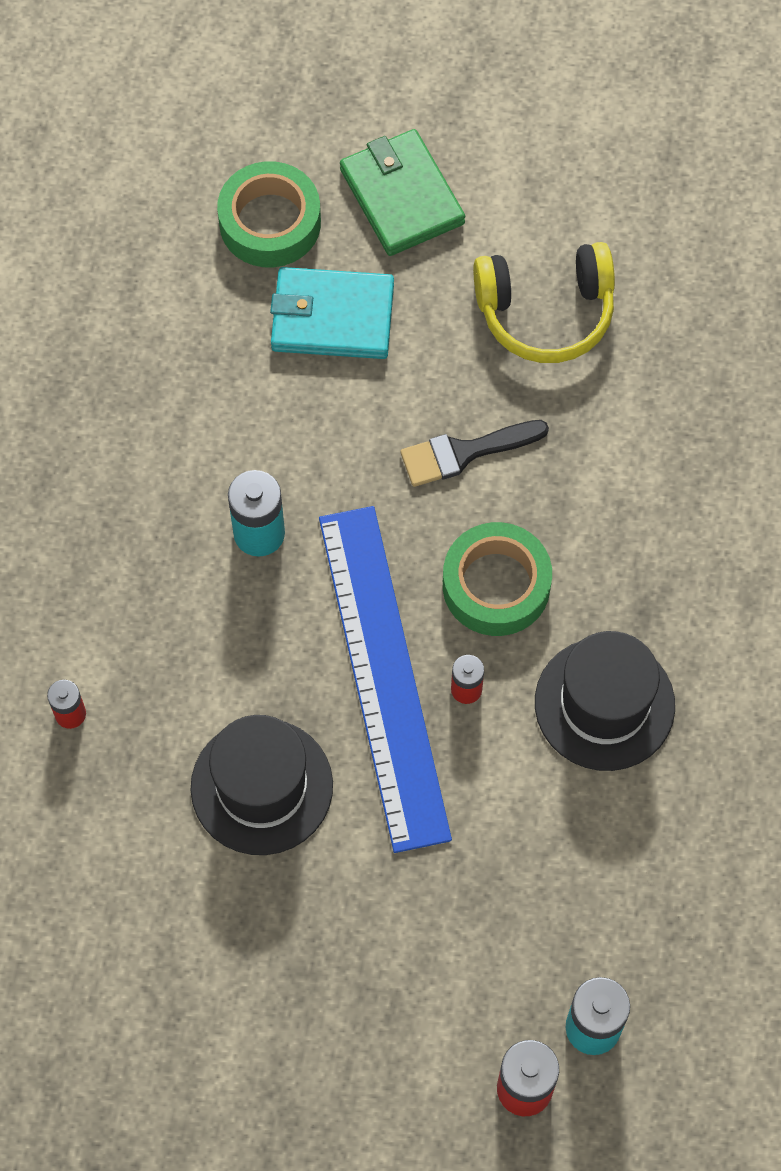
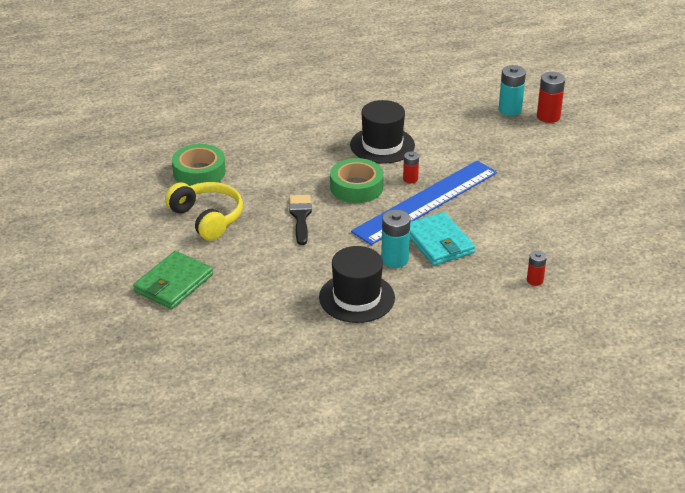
camera: 120 degrees left, 30 degrees down
black hat [191,715,333,855] -> black hat moved to [319,246,395,323]
green tape [217,161,321,268] -> green tape moved to [172,144,226,186]
turquoise wallet [270,267,394,359] -> turquoise wallet moved to [410,212,475,266]
black brush [400,420,549,487] -> black brush turned 135 degrees counterclockwise [289,195,312,245]

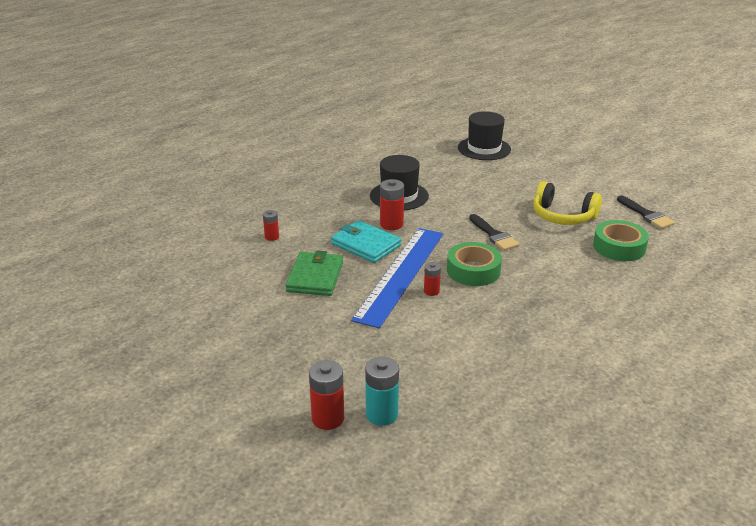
camera: 155 degrees right, 5 degrees down
green wallet [133,251,213,309] -> green wallet moved to [285,250,343,296]
black hat [350,100,415,164] -> black hat moved to [458,111,511,160]
turquoise battery [381,210,411,268] -> red battery [380,179,404,230]
none -> black brush [617,195,675,229]

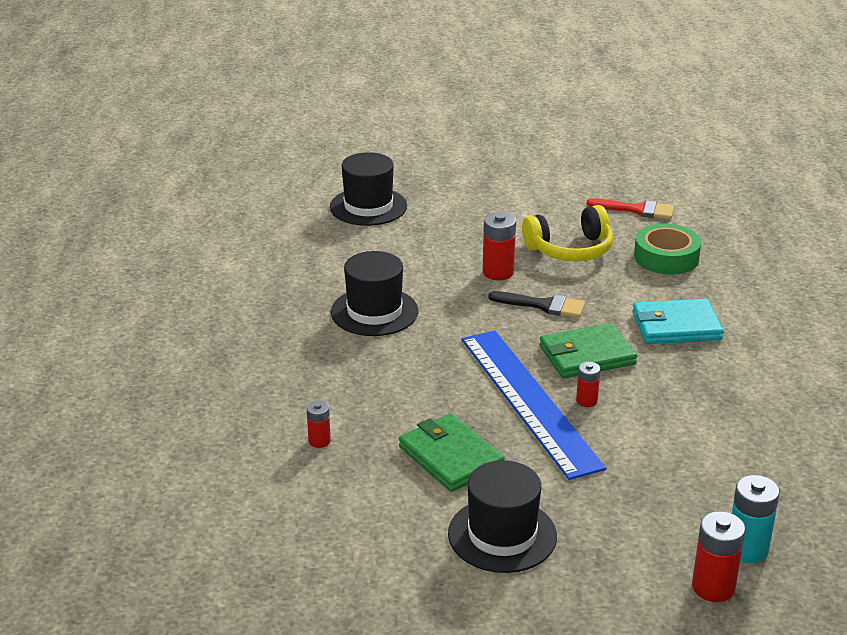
camera: 45 degrees left, 0 degrees up
turquoise wallet [331,220,402,263] -> turquoise wallet moved to [633,299,724,344]
red battery [380,179,404,230] -> red battery moved to [482,212,516,280]
green tape [447,242,502,286] -> green wallet [540,323,637,378]
black brush [617,195,675,229] -> red brush [587,198,674,219]
none -> black hat [448,460,557,573]

